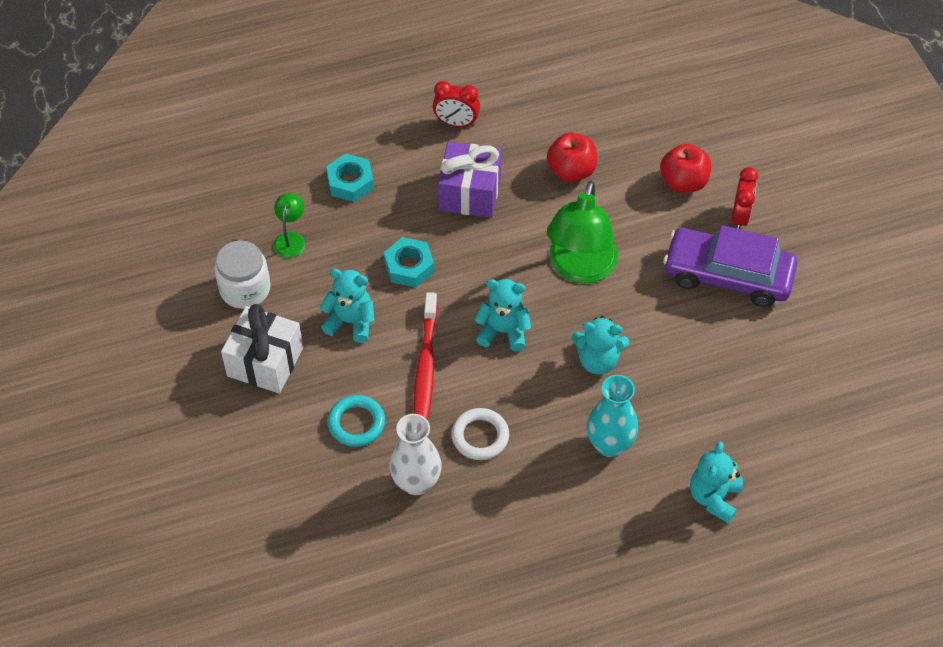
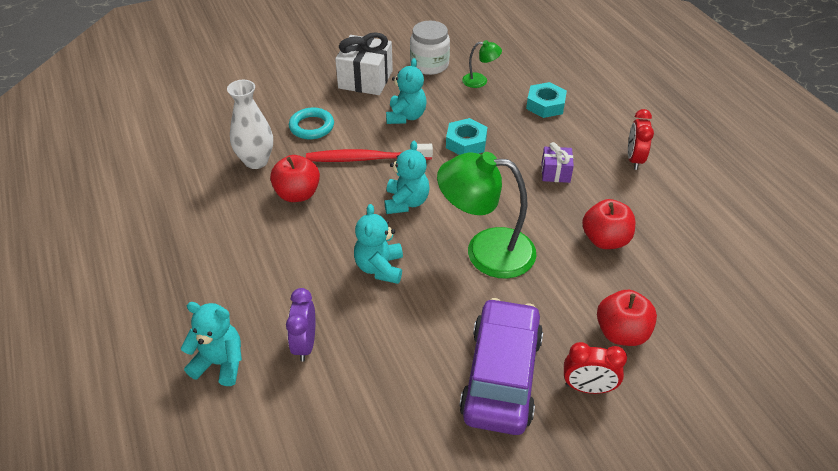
camera: 85 degrees right, 10 degrees down
purple gift [438,142,501,218] -> purple gift [542,142,574,183], size x0.55
white ring [451,408,509,460] -> red apple [270,155,320,202]
turquoise vase [587,375,638,457] -> none
none -> purple clock [286,288,315,362]

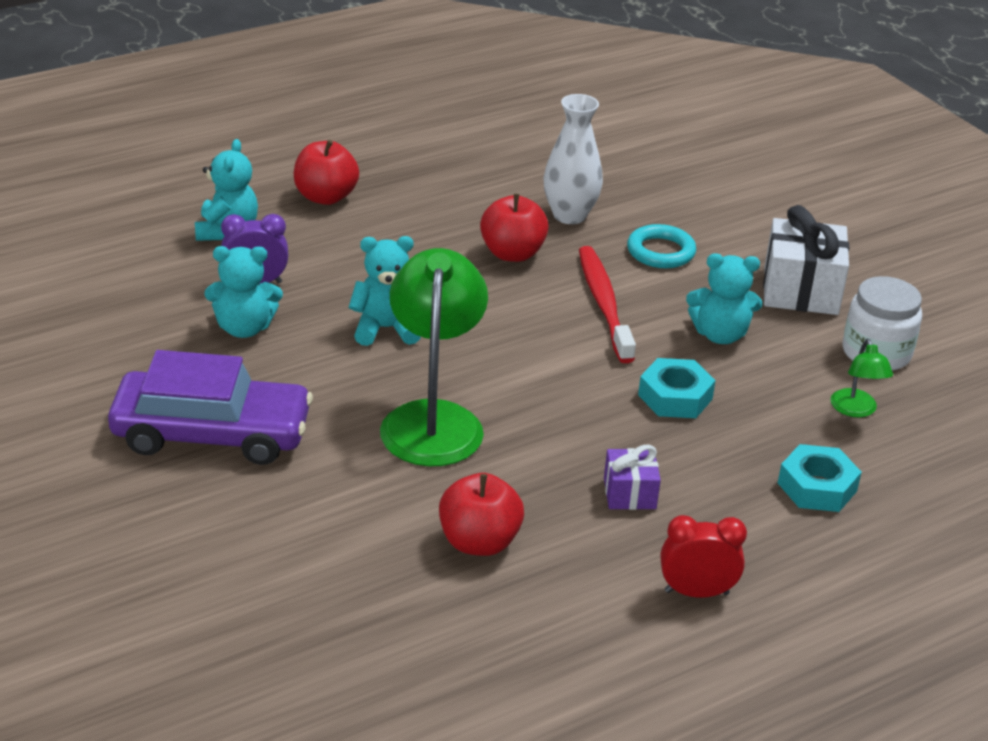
camera: 80 degrees right, 10 degrees down
turquoise teddy bear [385,140,430,214] -> turquoise teddy bear moved to [205,246,283,338]
red clock [564,342,627,394] -> none
red apple [597,290,657,346] -> red apple moved to [294,140,359,205]

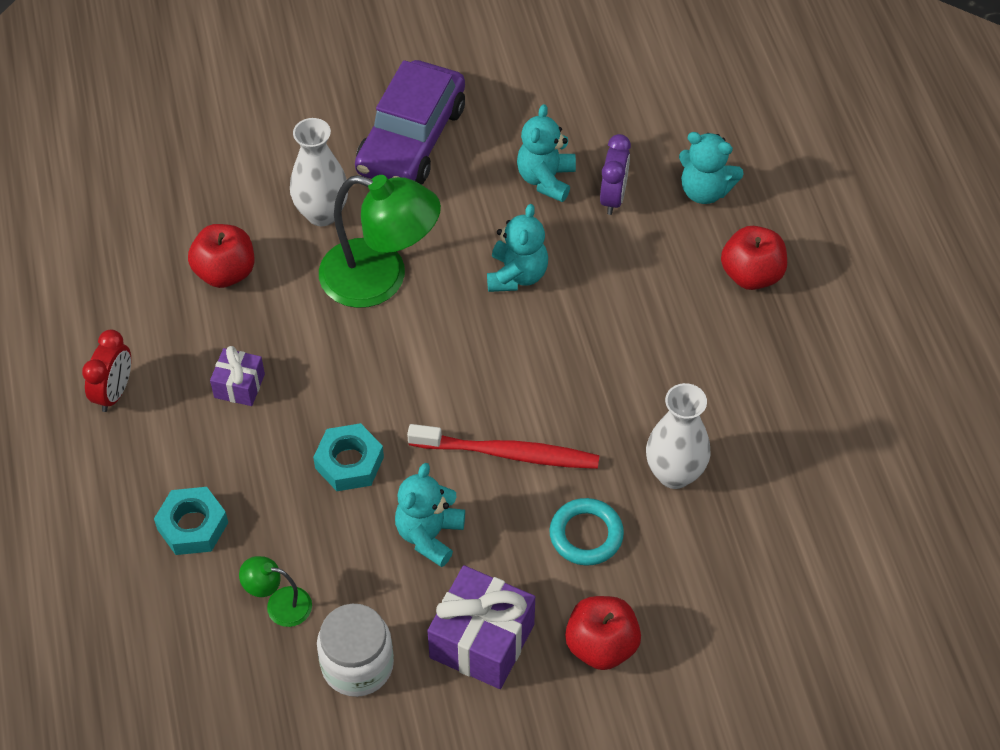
camera: 110 degrees right, 20 degrees up
red apple [480,194,549,262] -> red apple moved to [565,596,641,670]
white gift [763,205,849,315] -> purple gift [427,565,535,689]
none -> white vase [290,118,348,226]

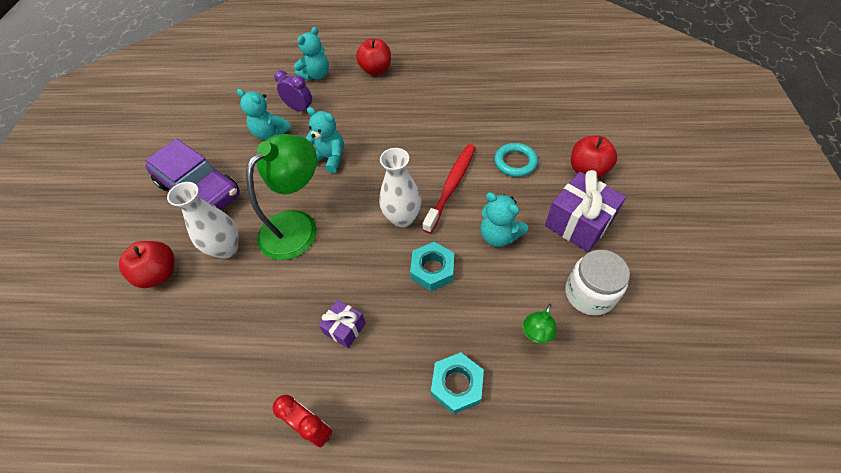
camera: 70 degrees left, 0 degrees up
red apple [188,224,254,288] -> red apple moved to [119,241,174,288]
white vase [646,383,710,489] -> white vase moved to [379,148,422,228]

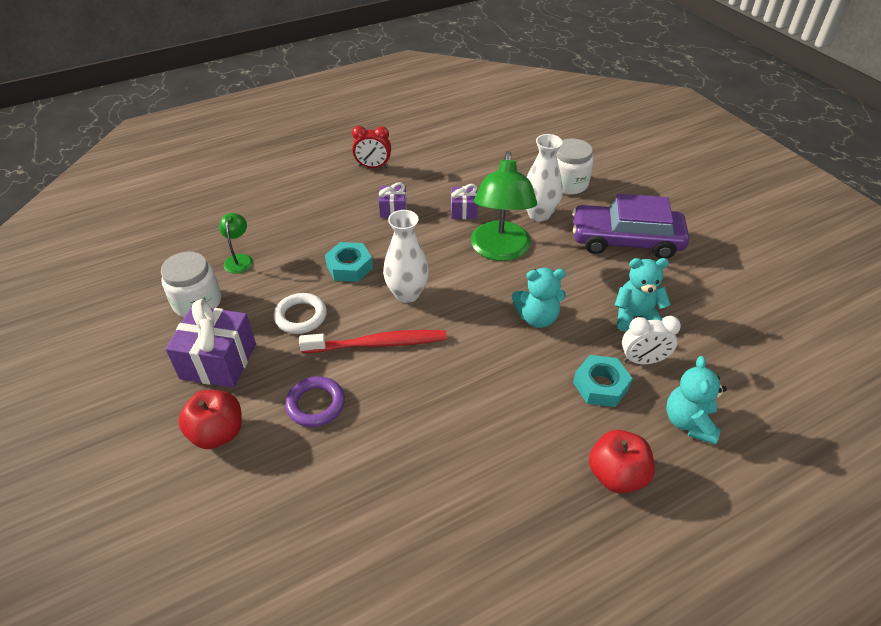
camera: 145 degrees right, 10 degrees down
red apple [119,241,174,288] -> white jar [556,139,593,195]
purple clock [274,70,312,111] -> white clock [622,316,681,364]
red toothbrush [422,144,476,234] -> red toothbrush turned 90 degrees counterclockwise [299,330,447,353]
turquoise nut [431,352,484,414] -> turquoise nut moved to [573,355,633,407]
turquoise teddy bear [480,192,528,247] -> white ring [274,293,327,334]
turquoise ring [494,143,538,177] -> purple ring [285,376,345,427]
none -> purple gift [451,184,478,219]

